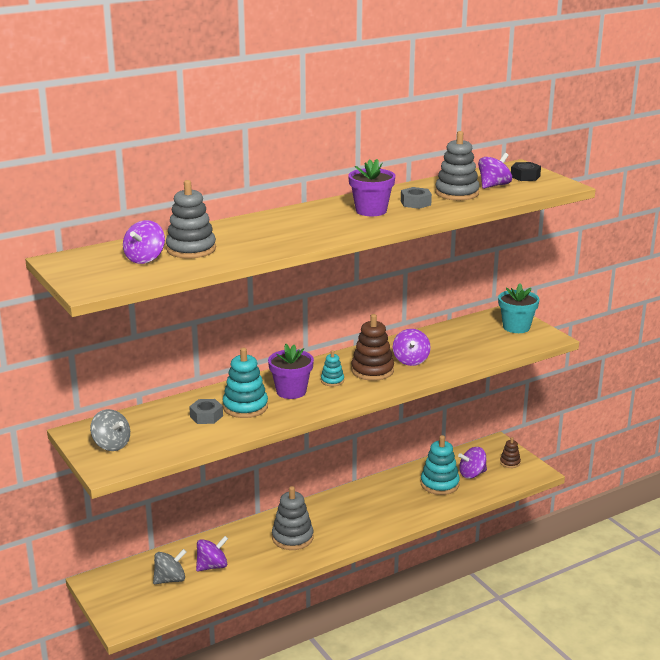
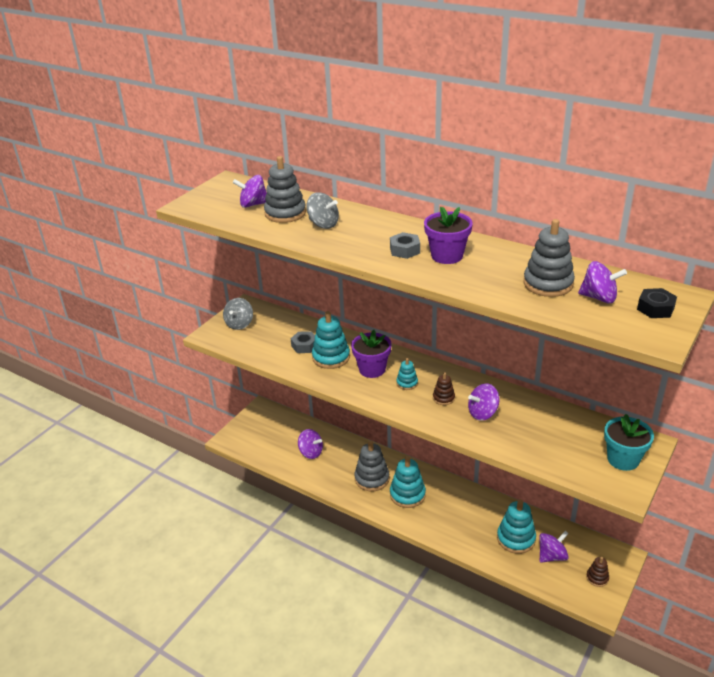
camera: 65 degrees right, 10 degrees up
grey spinning top [153,549,186,584] -> grey spinning top moved to [306,192,339,229]
brown stacking toy [351,314,394,381] -> brown stacking toy [433,373,455,405], size x0.54
grey nut [401,187,432,209] -> grey nut moved to [390,232,420,259]
purple spinning top [458,447,487,479] -> purple spinning top turned 105 degrees clockwise [539,531,569,563]
none -> turquoise stacking toy [390,456,426,508]

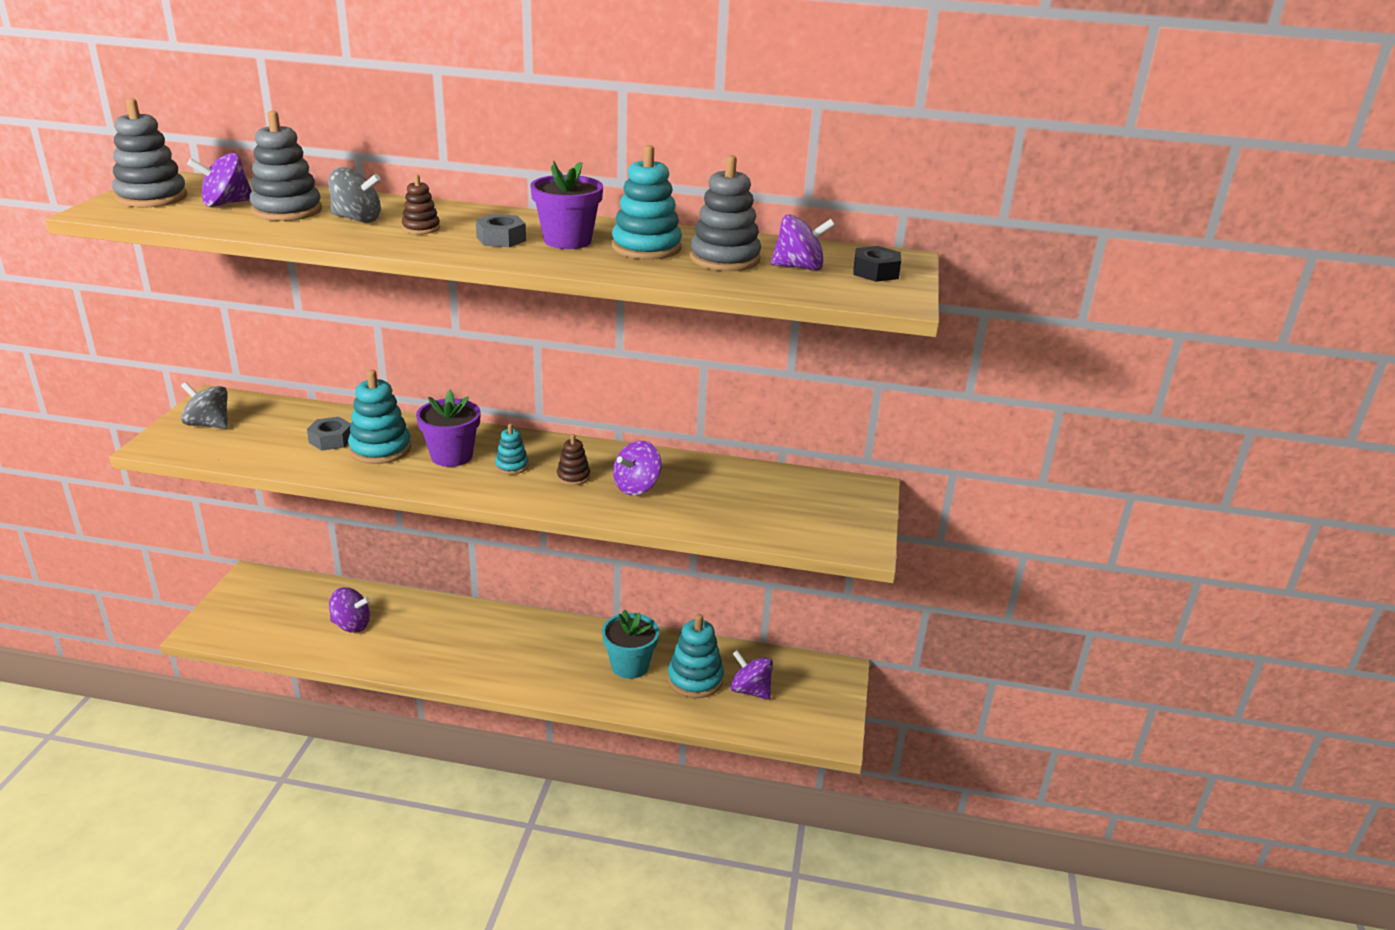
camera: 25 degrees left, 5 degrees down
grey spinning top [223,298,253,330] -> grey spinning top turned 120 degrees clockwise [181,382,228,429]
grey stacking toy [354,441,389,491] -> grey stacking toy moved to [112,98,187,208]
turquoise stacking toy [390,456,426,508] -> turquoise stacking toy moved to [612,145,682,260]
purple spinning top [539,531,569,563] -> purple spinning top turned 90 degrees counterclockwise [730,650,773,700]
brown stacking toy [586,557,609,587] -> brown stacking toy moved to [402,174,440,234]
turquoise flower pot [604,414,654,471] -> turquoise flower pot moved to [602,610,660,679]

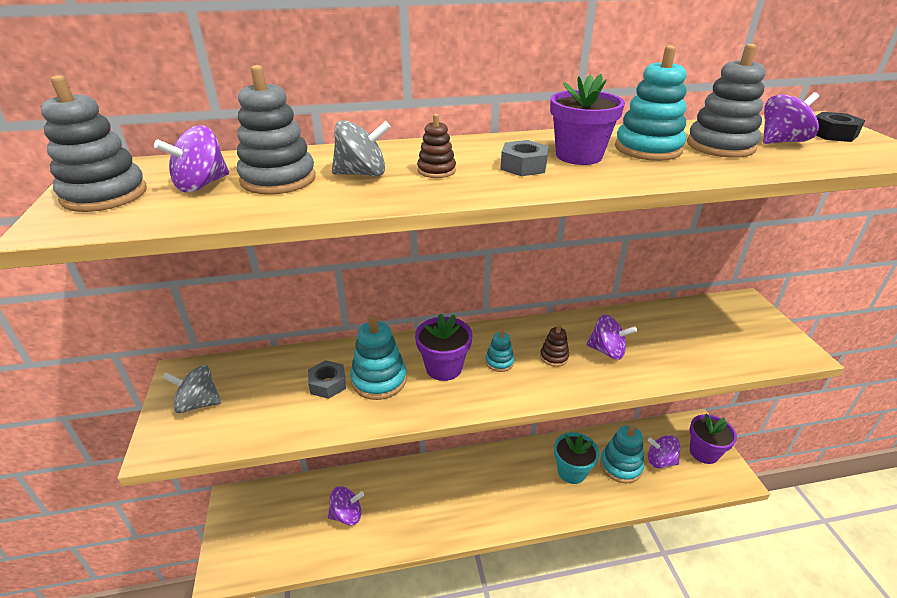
camera: 20 degrees left, 5 degrees up
purple spinning top [613,441,661,495] -> purple spinning top turned 90 degrees counterclockwise [586,314,637,360]
none -> purple flower pot [690,414,737,464]

